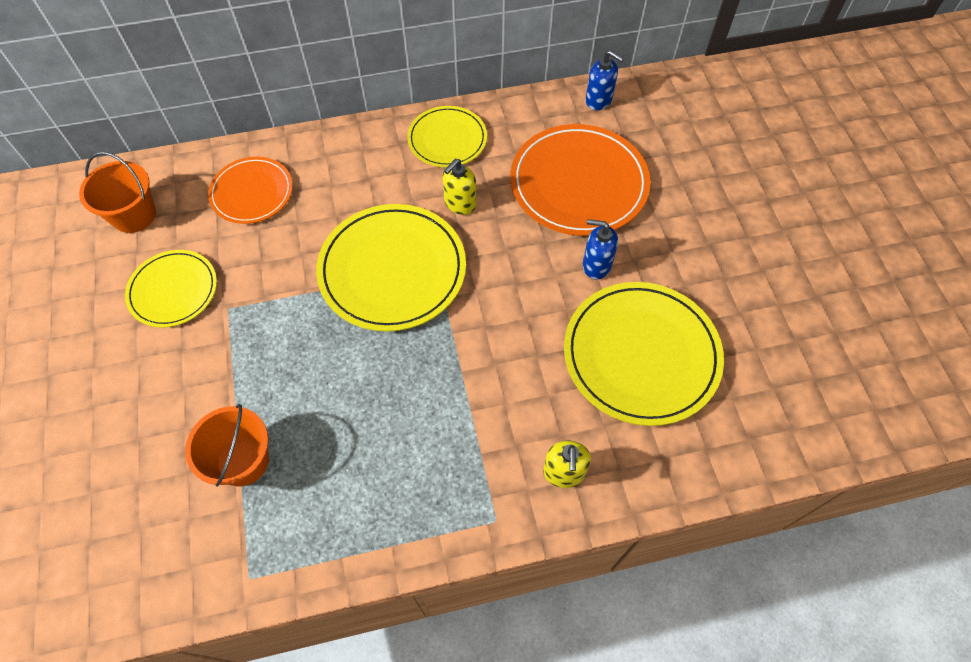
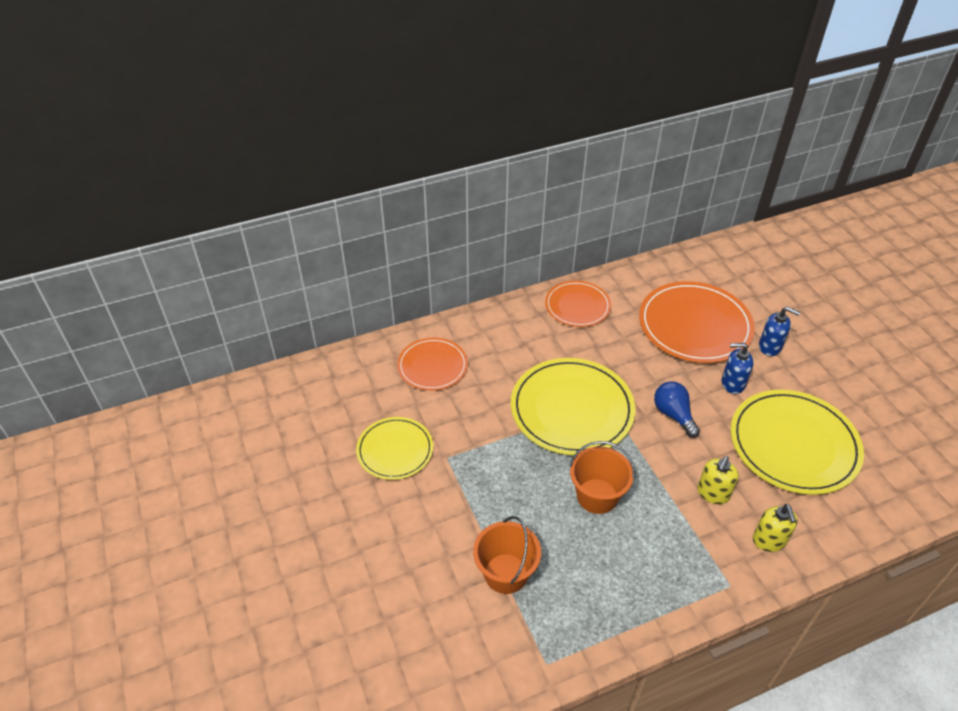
camera: 10 degrees left, 15 degrees down
orange bucket [79,152,156,233] -> orange bucket moved to [569,441,635,514]
yellow plate [407,106,487,167] -> orange plate [545,281,611,327]
yellow soap dispenser [442,159,476,215] -> yellow soap dispenser moved to [697,456,739,504]
blue soap dispenser [586,50,624,110] -> blue soap dispenser moved to [759,307,800,356]
none -> blue light bulb [654,381,700,438]

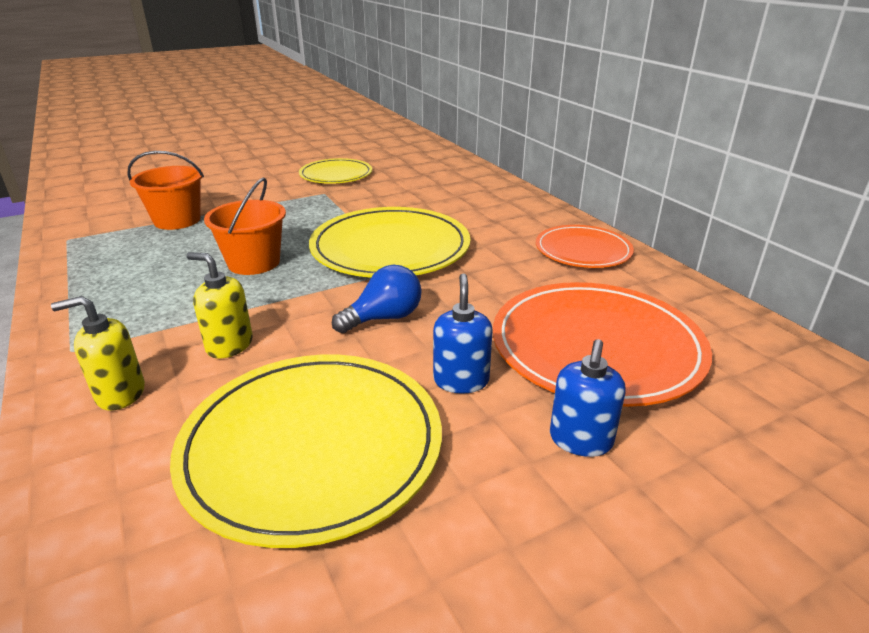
camera: 85 degrees right, 15 degrees down
orange plate [397,338,468,391] -> none

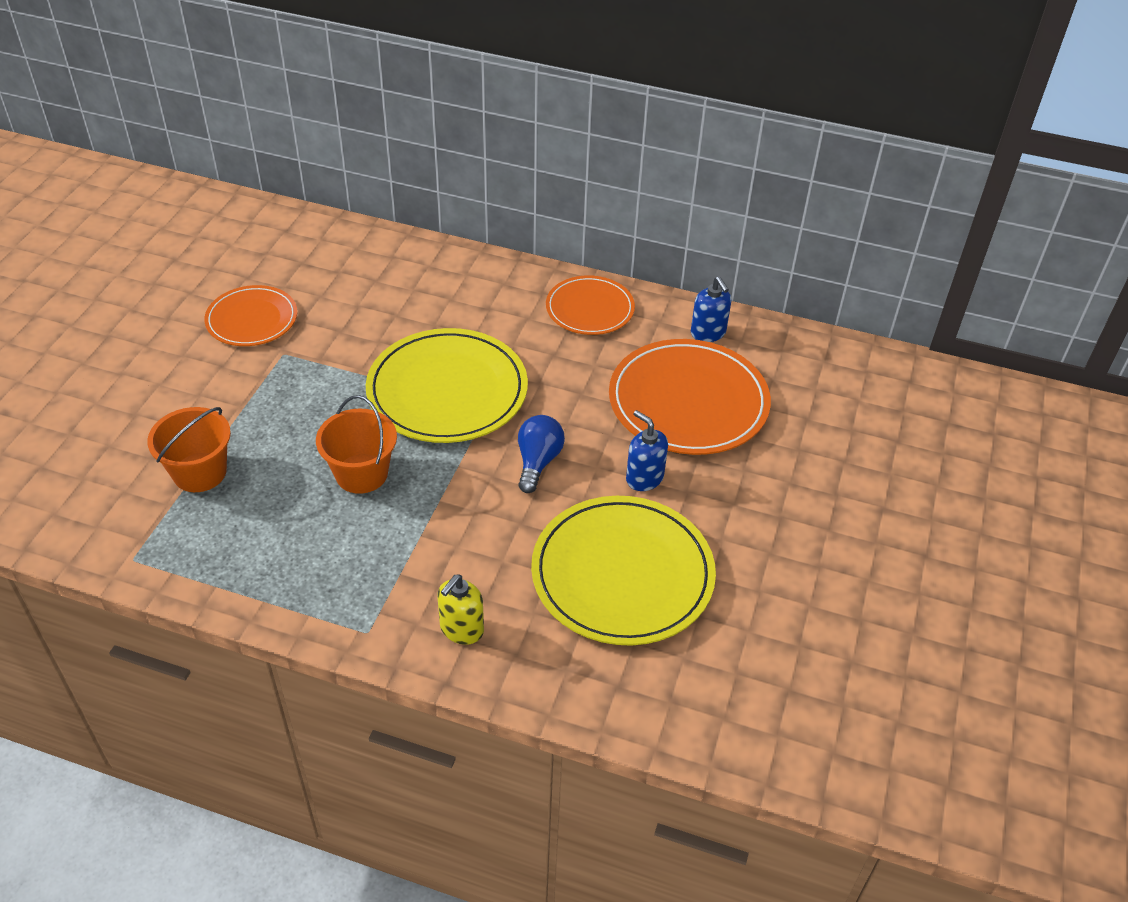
camera: 45 degrees left, 15 degrees up
yellow soap dispenser [186,252,253,359] -> none
yellow plate [299,158,372,184] -> orange plate [204,285,297,346]
blue soap dispenser [550,339,626,457] -> blue soap dispenser moved to [691,276,732,342]

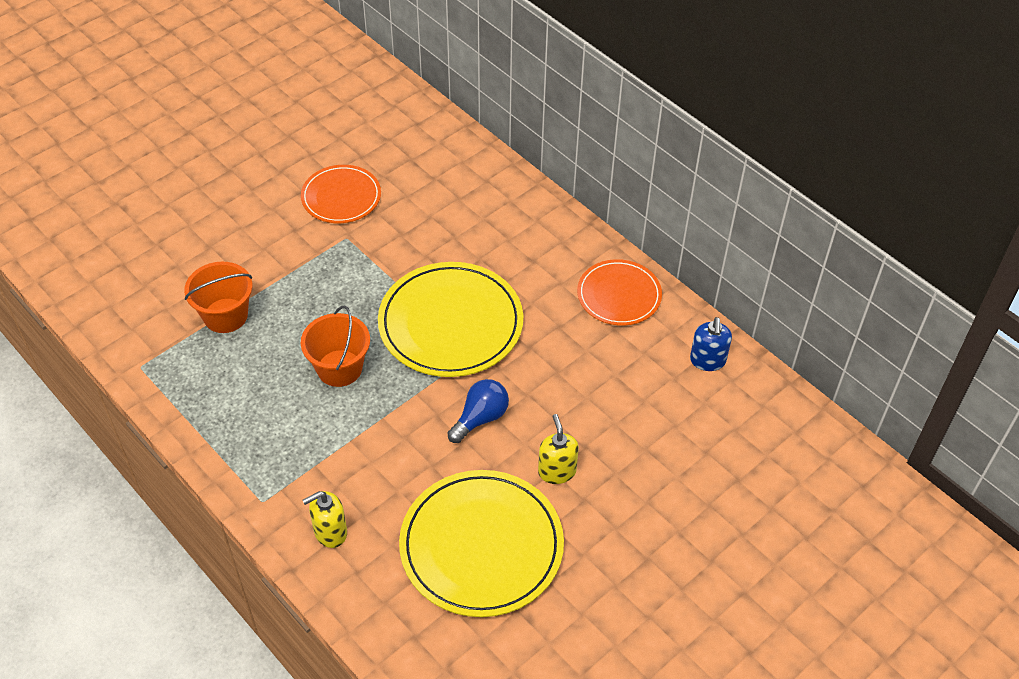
camera: 30 degrees right, 5 degrees up
orange plate [609,339,771,455] -> none
blue soap dispenser [626,410,668,491] -> yellow soap dispenser [538,414,579,484]

